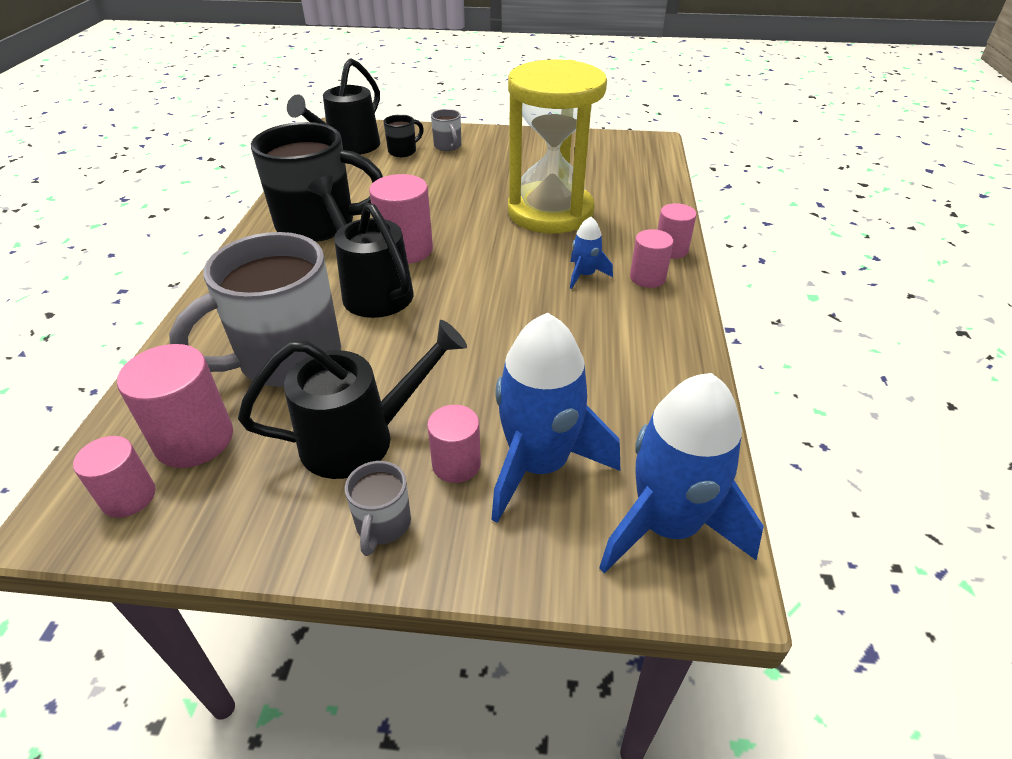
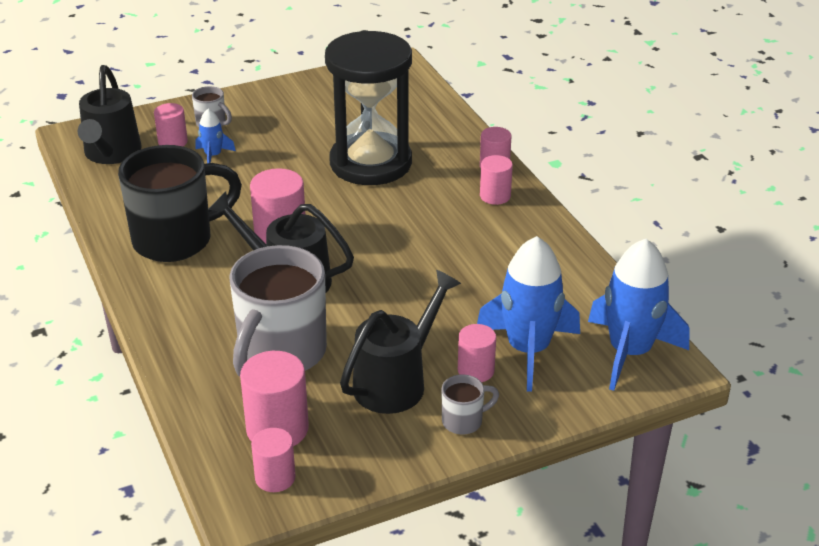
camera: 30 degrees left, 5 degrees down
grey mug [345,461,411,556] -> grey mug turned 90 degrees counterclockwise [442,374,499,435]
black mug [383,114,424,157] -> pink cylinder [154,103,188,146]
yellow hourglass [508,60,607,233] -> black hourglass [325,30,412,185]
blue rocket [570,216,613,289] -> blue rocket moved to [195,109,236,163]

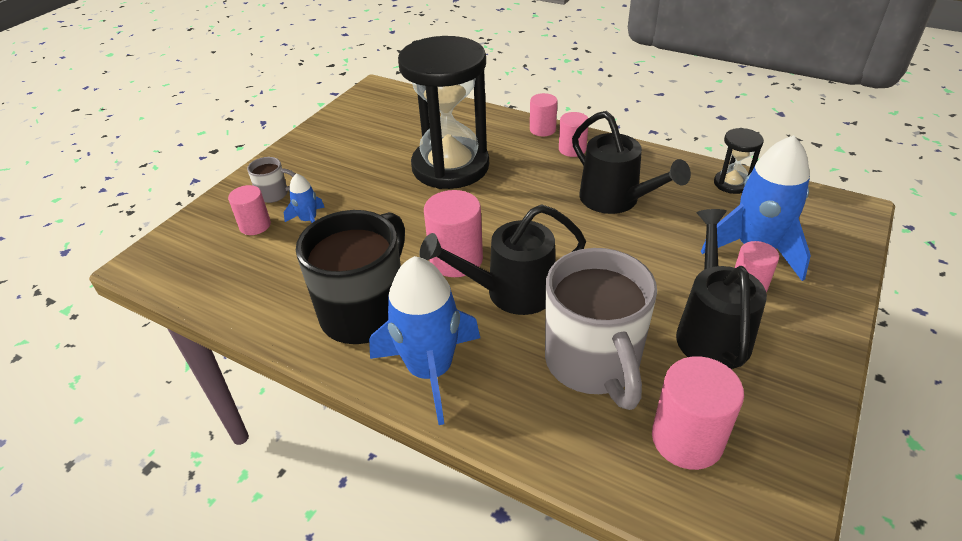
camera: 35 degrees left, 5 degrees up
black watering can [78,65,141,164] -> black watering can moved to [572,111,691,214]
pink cylinder [251,428,296,492] -> none
grey mug [442,374,499,435] -> none
blue rocket [588,239,689,391] -> blue rocket moved to [369,256,480,425]
none -> black hourglass [714,128,764,194]

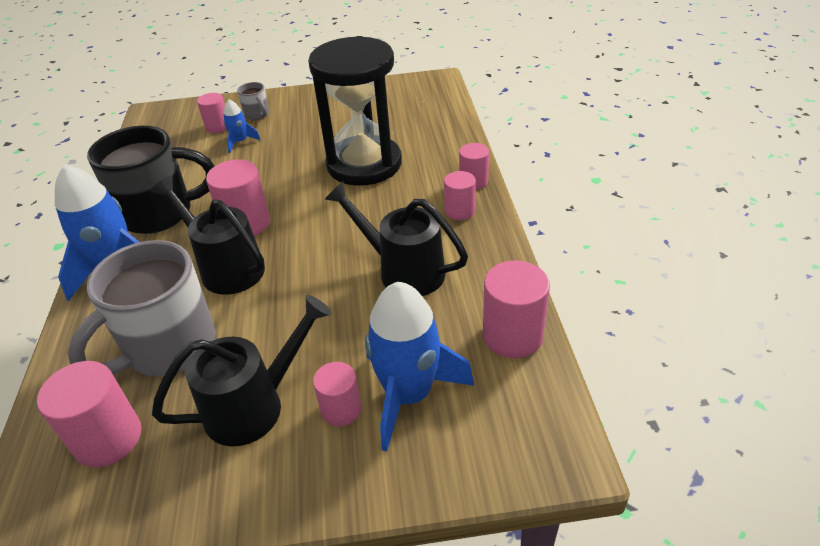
camera: 55 degrees right, 0 degrees up
black watering can [572,111,691,214] -> black watering can turned 105 degrees clockwise [325,181,468,296]
black hourglass [714,128,764,194] -> pink cylinder [483,261,550,358]

